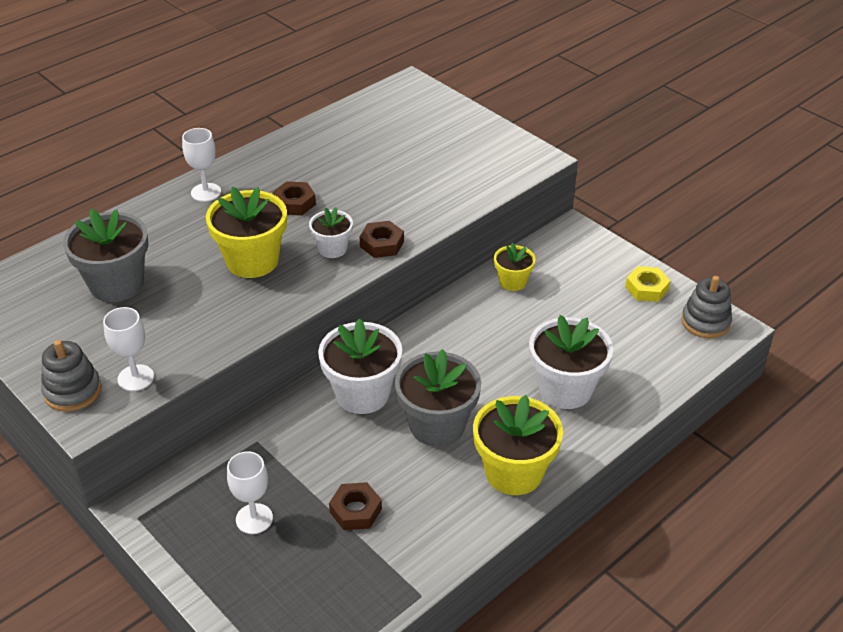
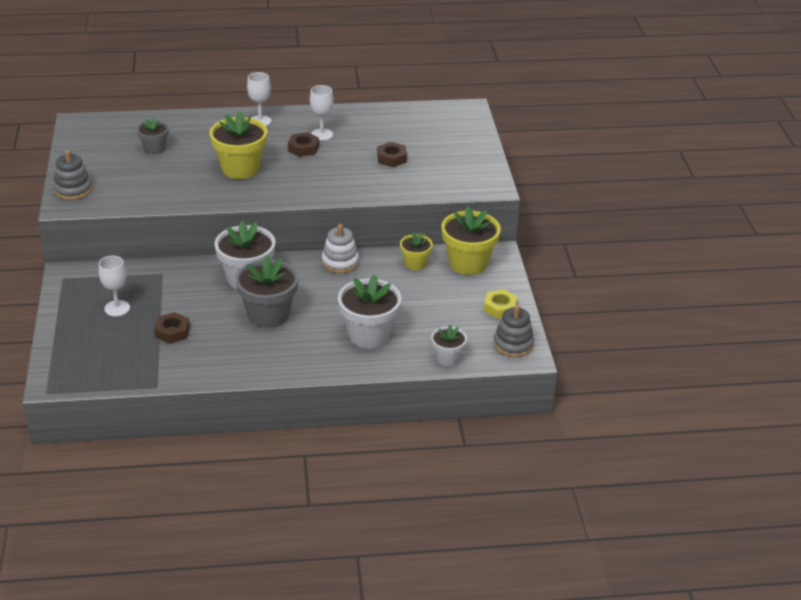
camera: 35 degrees right, 5 degrees down
grey flower pot [63,209,149,302] -> grey flower pot [137,117,169,154], size x0.56
white goblet [103,307,154,391] -> white goblet moved to [310,85,334,141]
white flower pot [309,207,353,258] -> white flower pot moved to [431,324,467,366]
brown nut [360,221,404,258] -> brown nut moved to [377,142,407,167]
yellow flower pot [473,395,563,495] -> yellow flower pot moved to [441,206,501,275]
none -> white stacking toy [322,224,359,273]

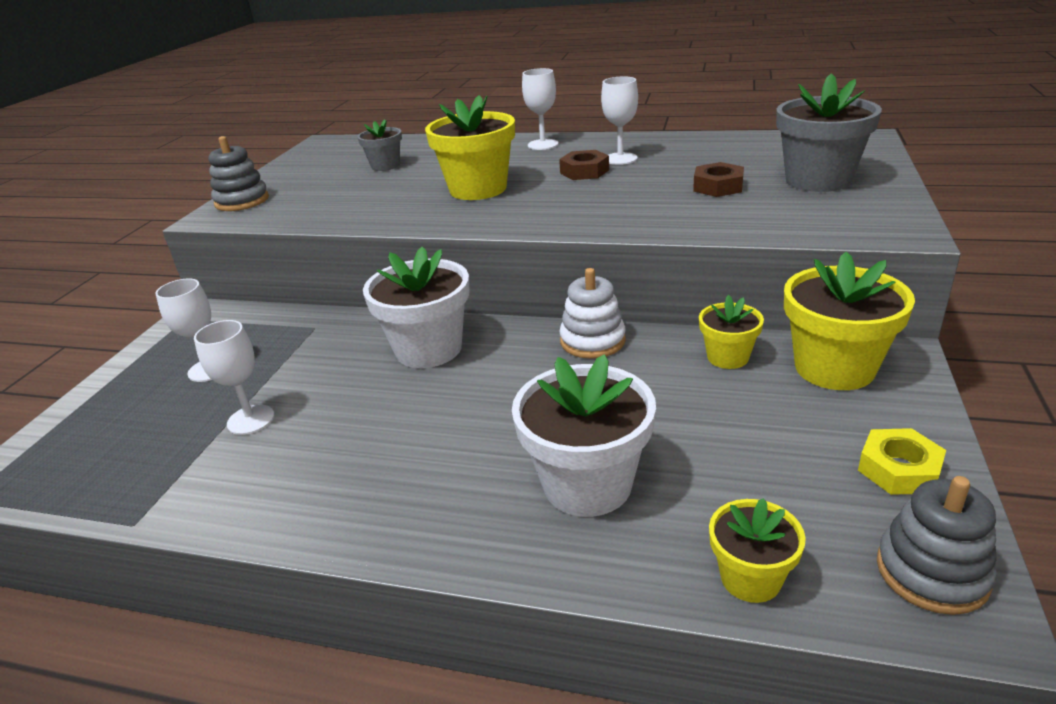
camera: 25 degrees right, 5 degrees down
brown nut [154,312,190,344] -> white goblet [194,320,274,435]
grey flower pot [235,255,299,328] -> grey flower pot moved to [776,73,882,192]
white flower pot [431,324,467,366] -> yellow flower pot [709,498,806,603]

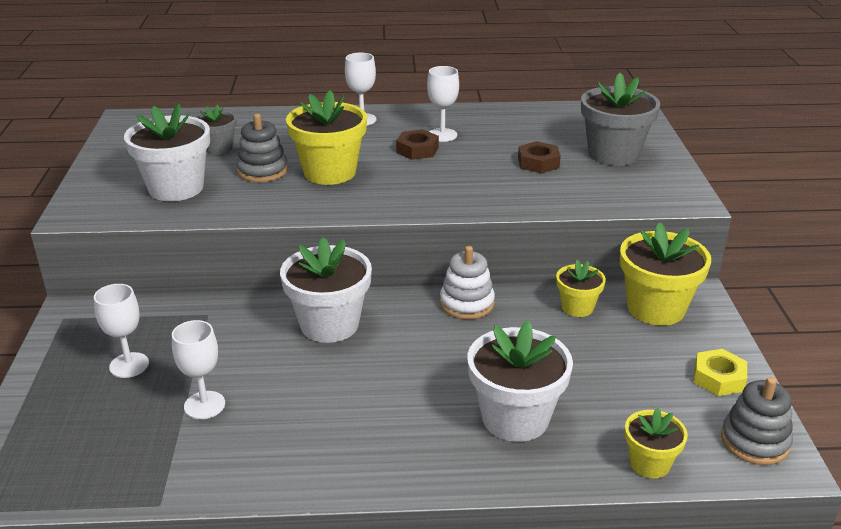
camera: 20 degrees left, 0 degrees up
grey stacking toy [208,136,269,211] -> grey stacking toy moved to [236,113,288,182]
none -> white flower pot [124,104,210,201]

